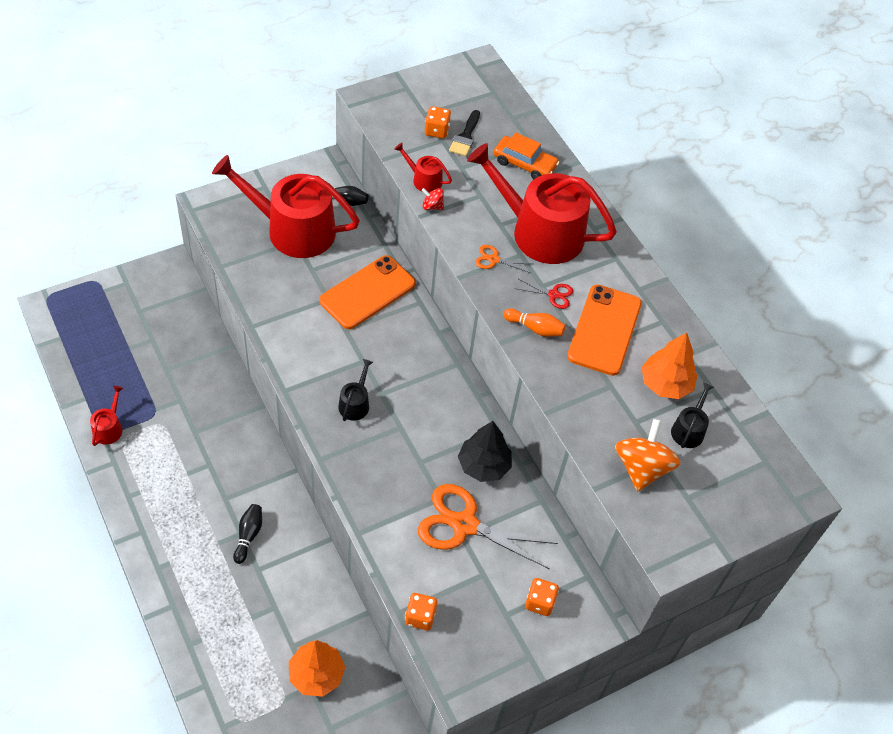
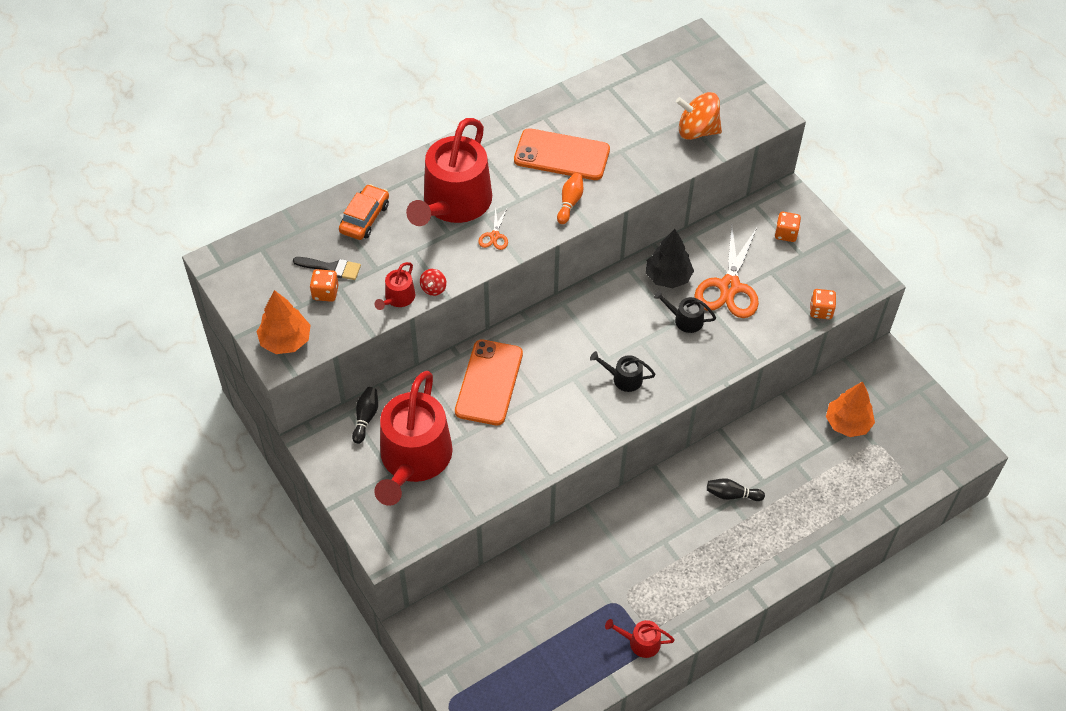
camera: 90 degrees left, 0 degrees up
orange phone [319,255,416,329] -> orange phone turned 60 degrees clockwise [455,339,523,425]
red scissors [514,278,573,309] -> none
orange tree [641,333,697,399] -> orange tree moved to [256,290,311,354]
black watering can [671,383,714,448] -> black watering can moved to [654,290,716,333]

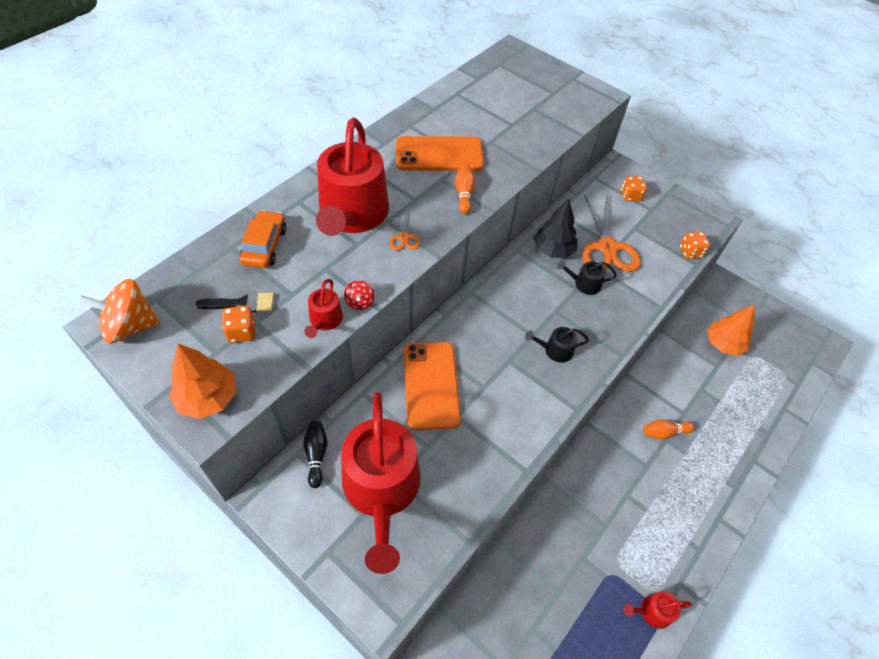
camera: 20 degrees left, 0 degrees up
orange spinning top [676,92,722,140] -> orange spinning top moved to [78,279,160,344]
black bowling pin [707,478,765,501] -> orange bowling pin [643,420,695,439]

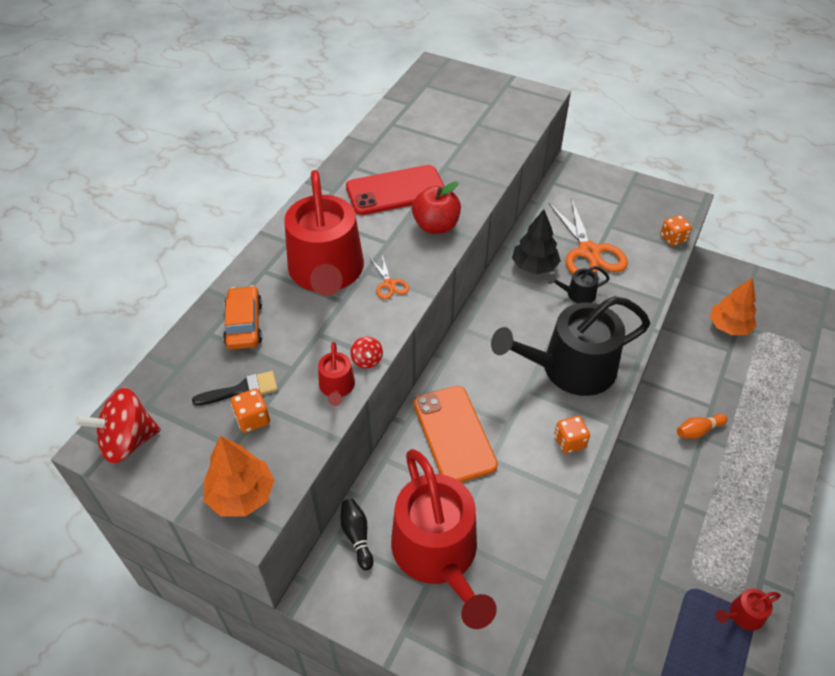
camera: 10 degrees left, 5 degrees down
orange spinning top [78,279,160,344] -> red spinning top [75,387,161,464]
orange phone [396,136,484,171] -> red phone [346,165,445,215]
orange bowling pin [455,164,475,214] -> red apple [412,181,461,234]
black watering can [525,327,589,363] -> black watering can [491,296,650,396], size x2.37
orange dice [621,176,647,201] -> orange dice moved to [554,416,590,454]

